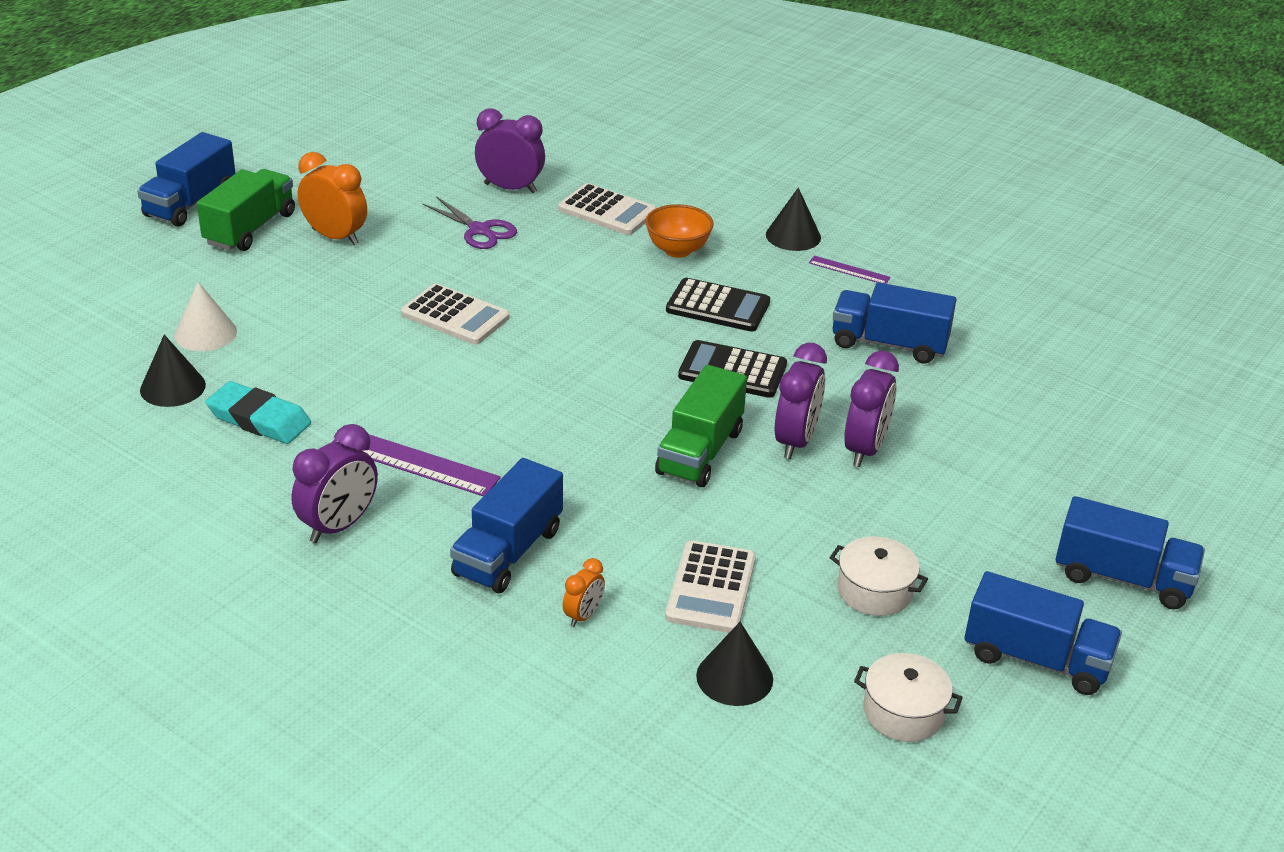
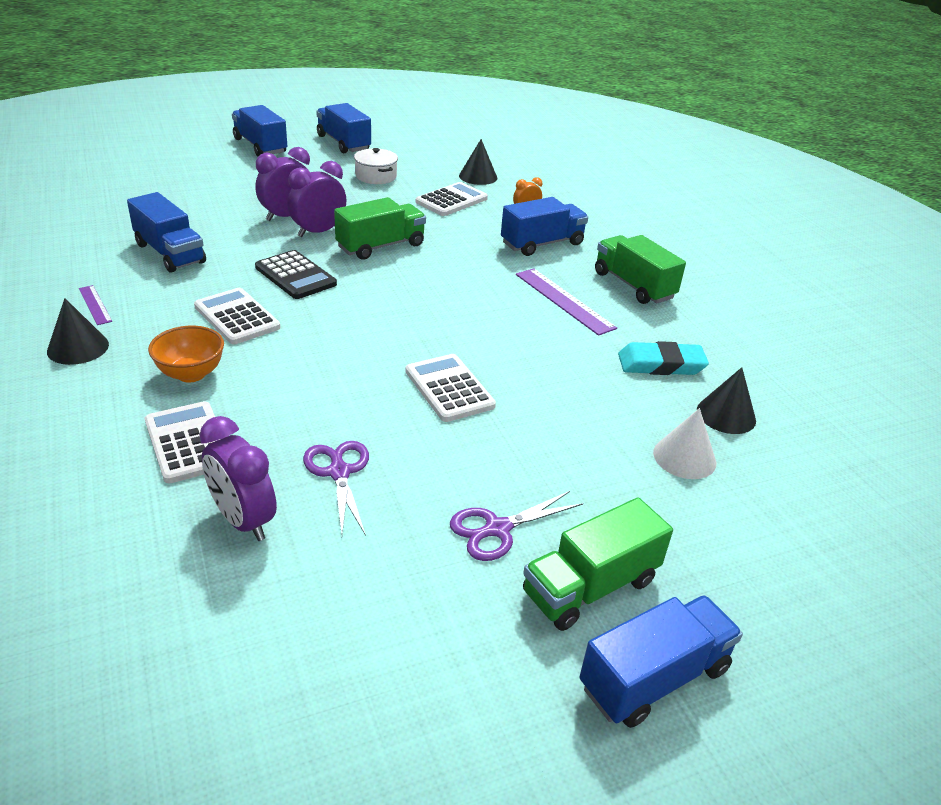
camera: 150 degrees left, 0 degrees up
turquoise eraser [206,381,311,444] -> turquoise eraser turned 60 degrees counterclockwise [618,341,709,375]
purple clock [292,424,378,543] -> green truck [595,235,686,304]
orange clock [298,152,367,245] -> purple scissors [450,491,583,561]
black calculator [666,278,770,332] -> white calculator [194,288,280,344]
white pot [854,653,963,742] -> none

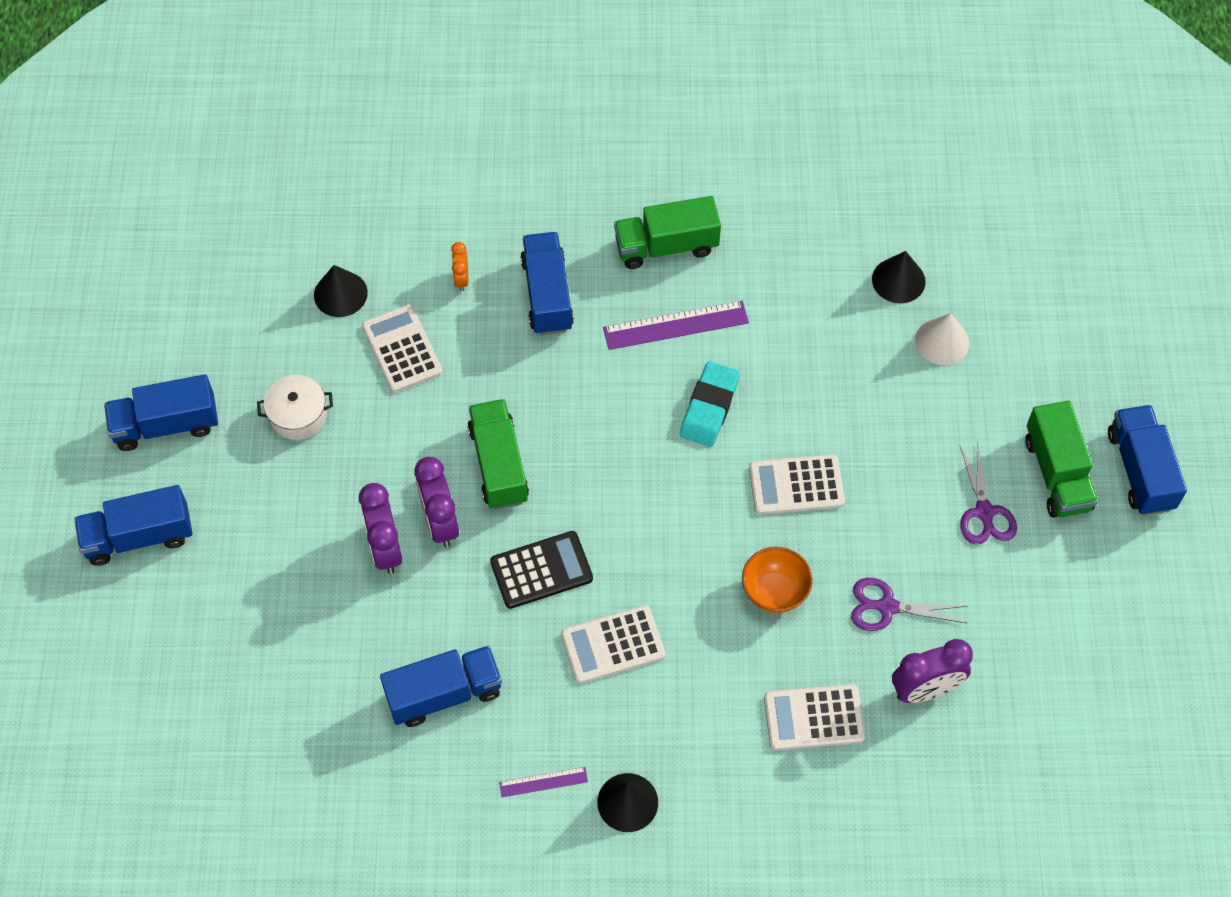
camera: 65 degrees left, 25 degrees up
orange bowl [148,326,224,383] -> orange bowl moved to [742,547,813,613]
turquoise eraser [618,341,709,375] -> turquoise eraser moved to [680,361,740,447]

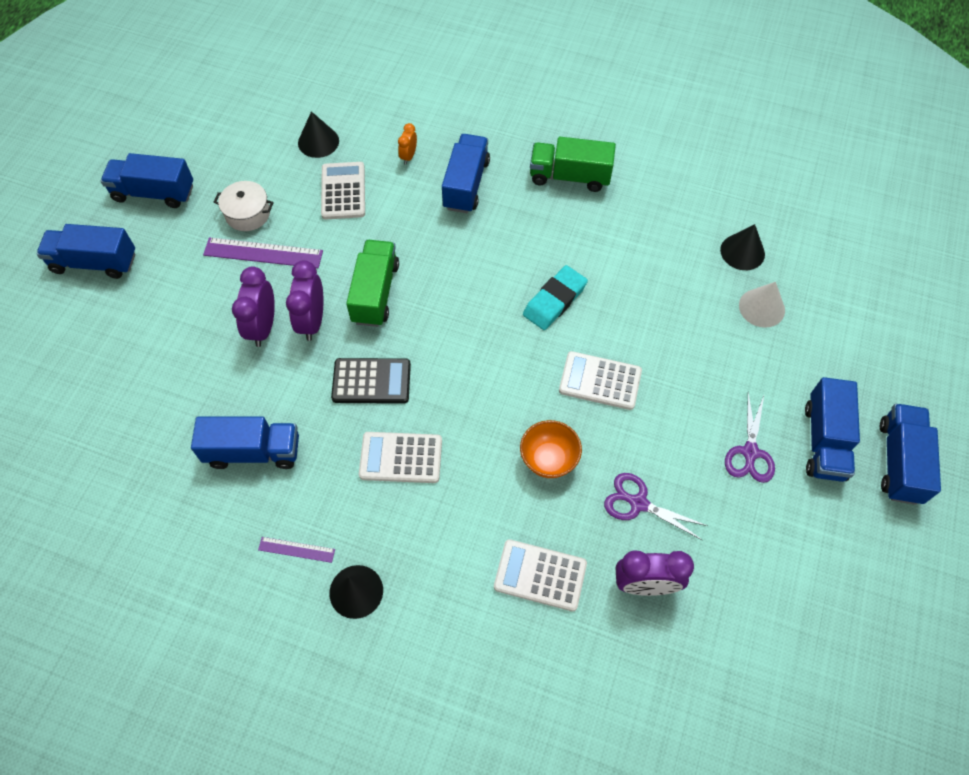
camera: 20 degrees right, 0 degrees up
purple ruler [603,301,749,350] -> purple ruler moved to [203,238,323,268]
green truck [1025,401,1098,518] -> blue truck [805,377,860,482]

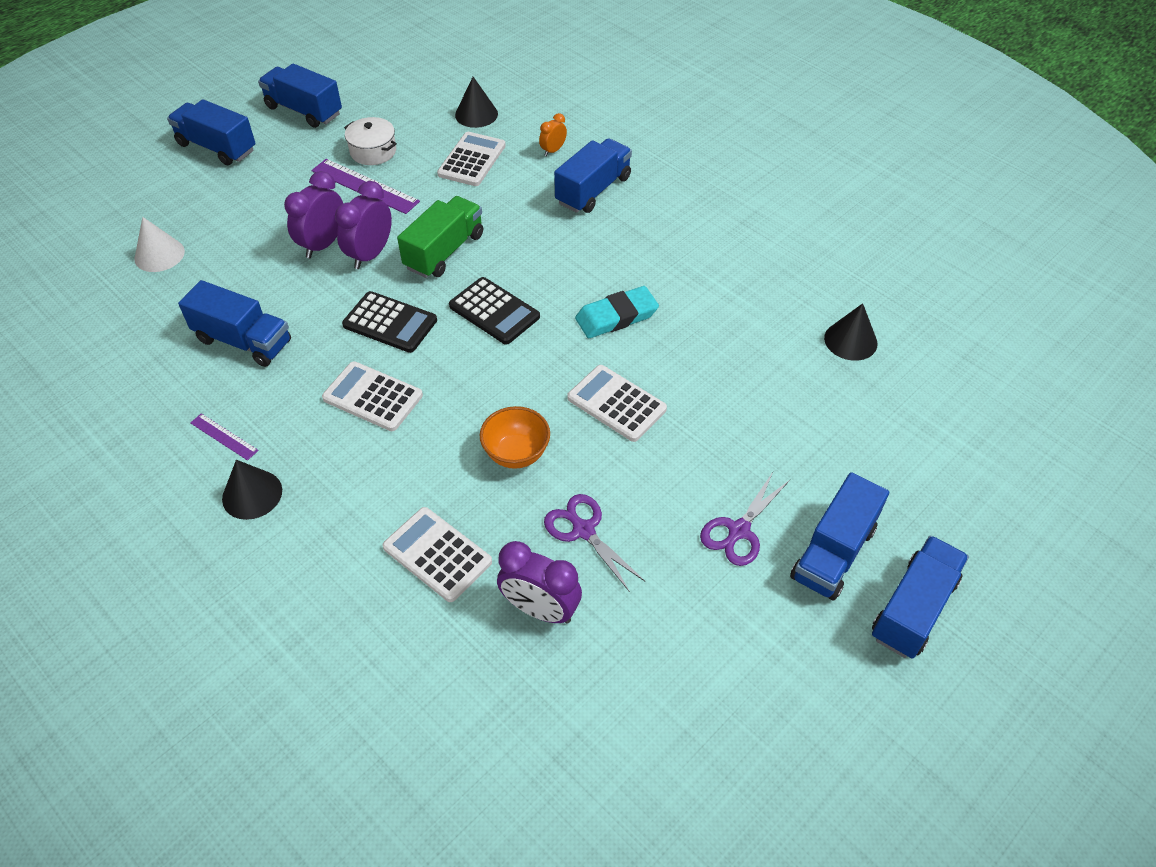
camera: 25 degrees right, 10 degrees down
green truck [530,137,616,192] -> none
white cone [739,282,785,328] -> white cone moved to [134,217,185,272]
none -> black calculator [449,277,540,345]

